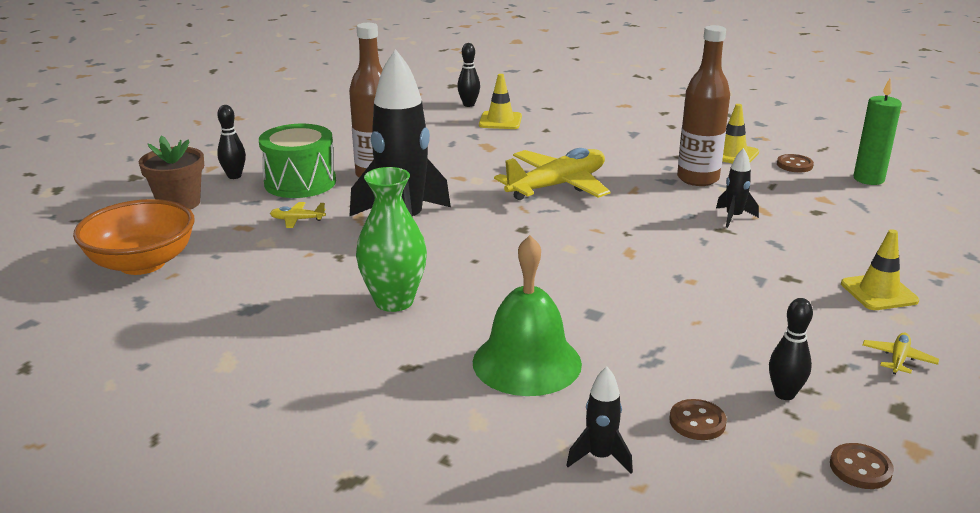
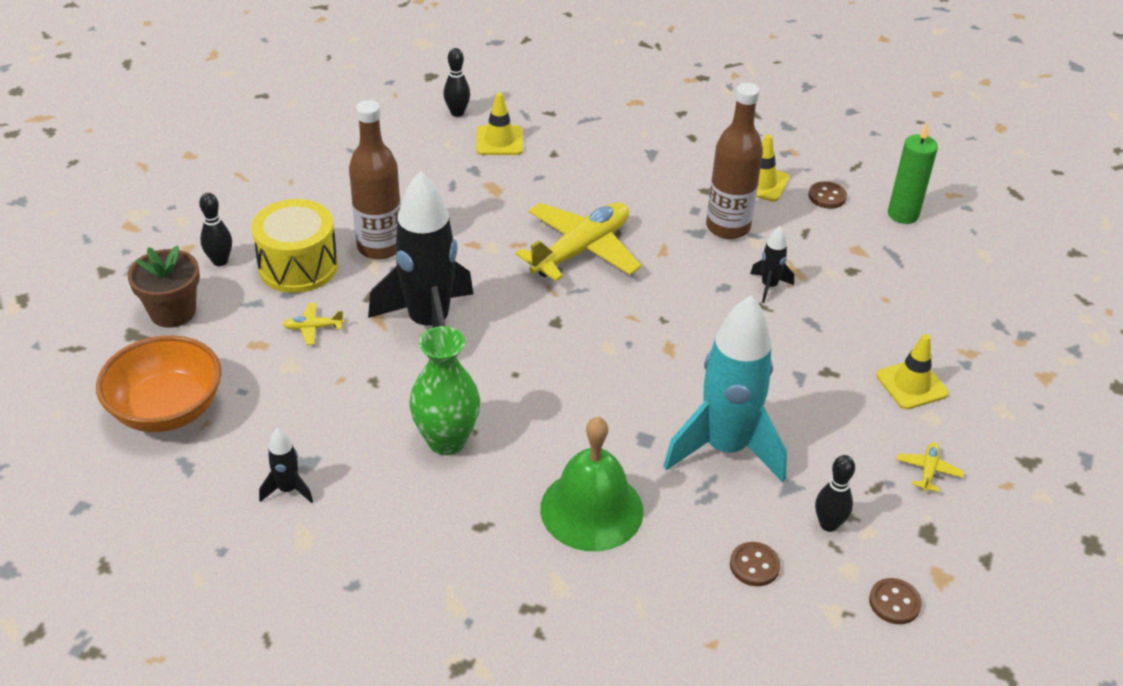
camera: 10 degrees left, 15 degrees up
green drum [259,124,336,198] -> yellow drum [251,199,338,293]
black rocket [566,367,633,474] -> black rocket moved to [259,428,313,503]
none -> turquoise rocket [664,296,787,482]

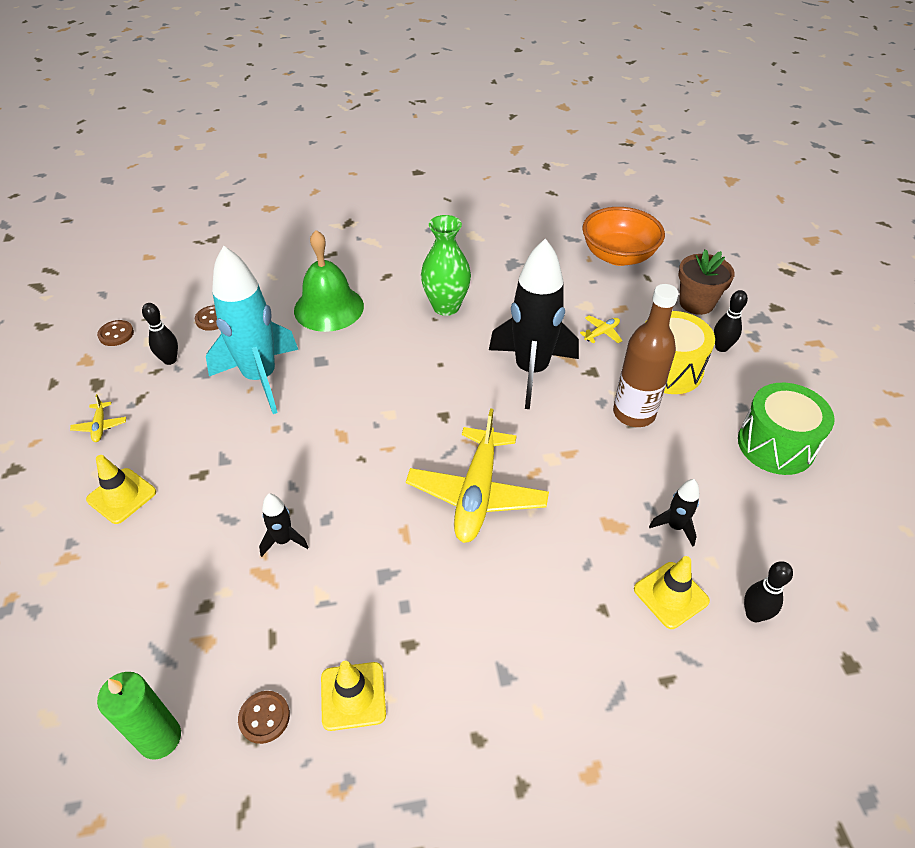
camera: 150 degrees right, 5 degrees up
black rocket [259,428,313,503] -> black rocket moved to [649,479,700,547]
brown bottle [706,83,763,239] -> none
none -> green drum [738,383,835,475]

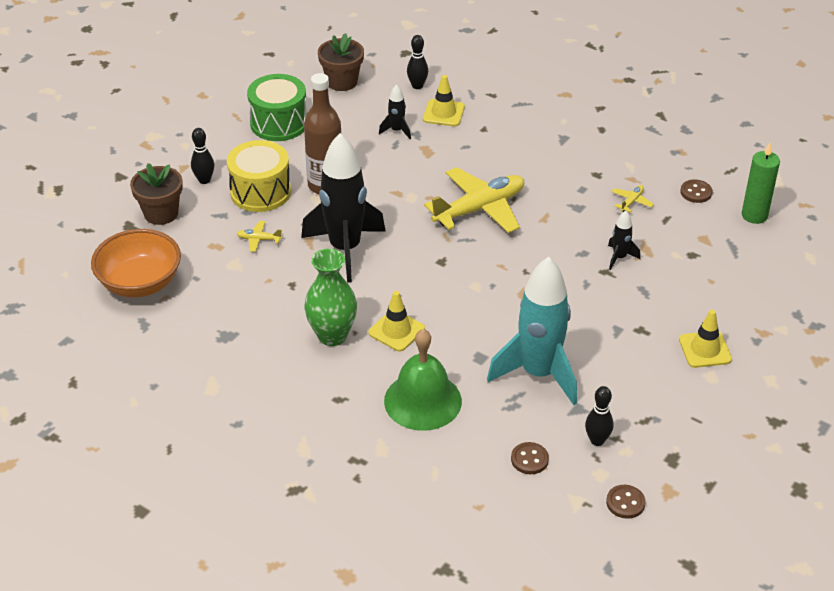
camera: 135 degrees left, 5 degrees down
yellow plane [70,394,126,442] -> yellow plane moved to [612,185,654,213]
yellow traffic cone [321,661,386,731] -> yellow traffic cone moved to [368,291,425,351]
none -> brown flower pot [318,33,364,91]

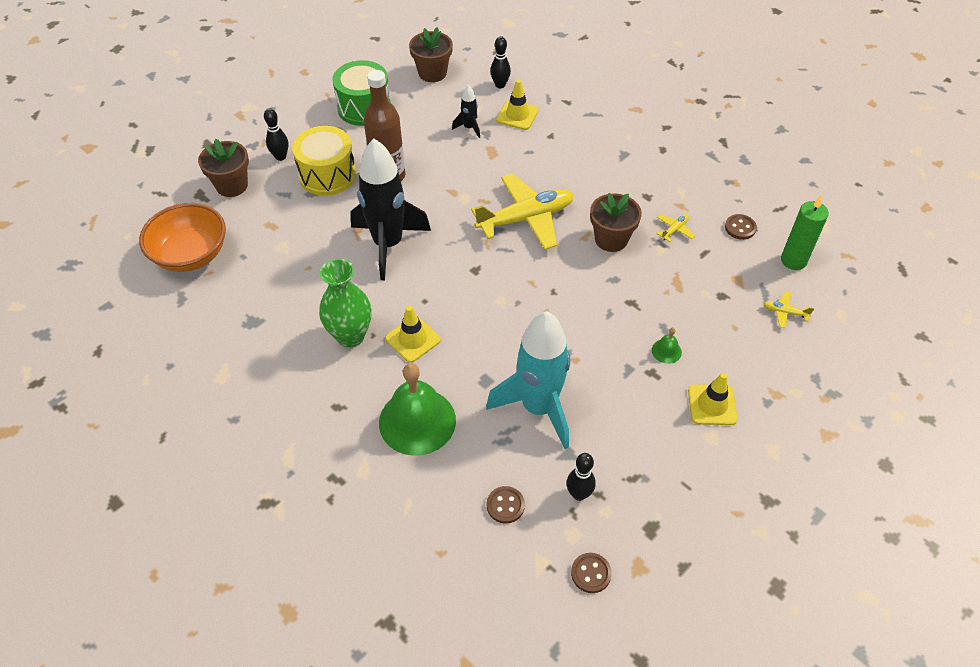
camera: 10 degrees right, 10 degrees up
yellow plane [237,221,282,252] -> yellow plane moved to [764,291,814,328]
black rocket [608,211,640,270] -> none
none -> brown flower pot [590,193,642,252]
none -> green bell [652,328,682,364]

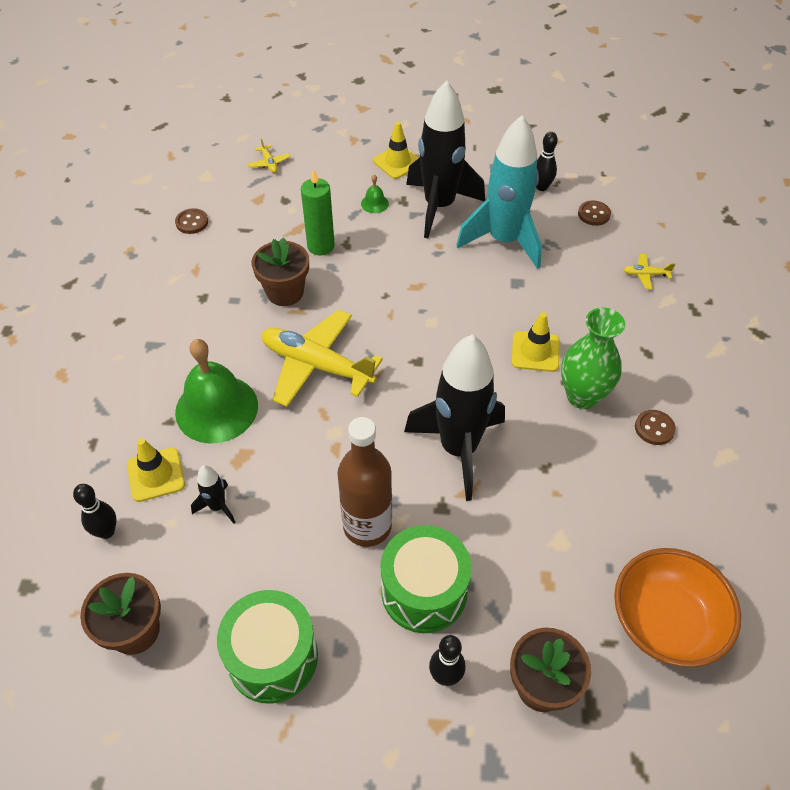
camera: 130 degrees left, 0 degrees up
yellow drum [292,126,356,196] -> green drum [381,525,472,633]
green bell [379,363,456,456] -> green bell moved to [175,339,258,443]
brown button [571,553,612,593] -> brown button moved to [635,410,676,445]
yellow plane [656,214,695,242] -> yellow plane moved to [624,254,675,289]
green candle [781,196,829,270] -> green candle moved to [301,169,335,255]
none -> black rocket [406,80,485,238]

